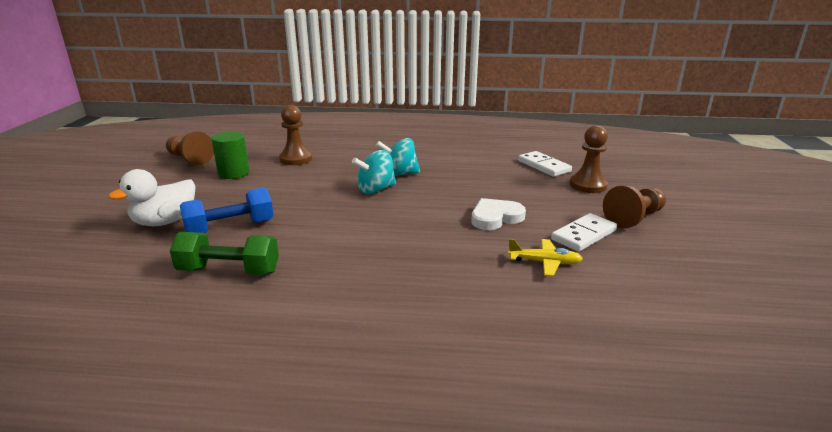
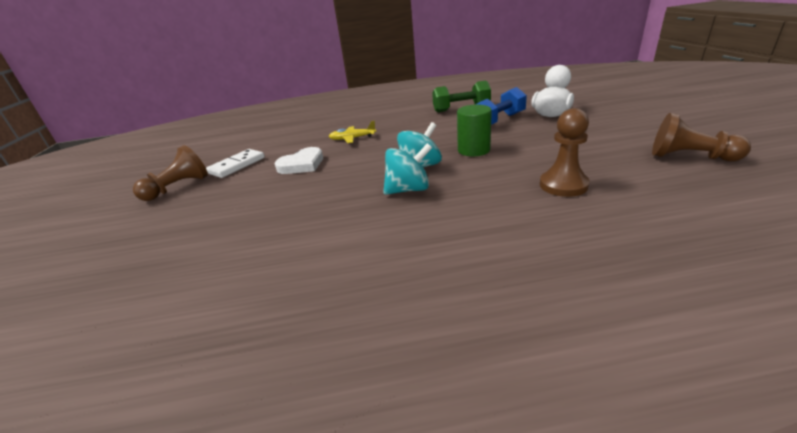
camera: 170 degrees right, 5 degrees up
green cylinder [211,131,250,179] -> green cylinder moved to [457,105,492,156]
yellow plane [508,239,583,276] -> yellow plane moved to [329,121,376,143]
white domino [518,151,572,177] -> none
brown pawn [570,125,608,193] -> none

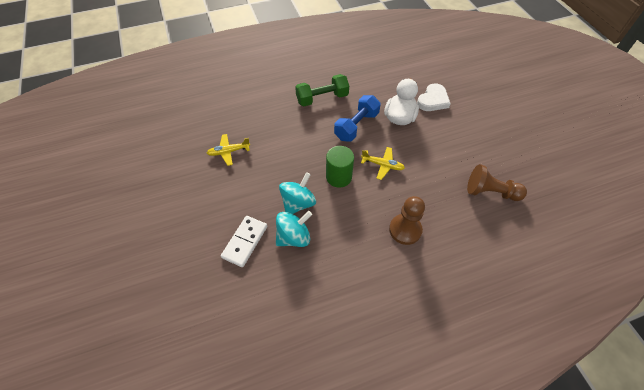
camera: 15 degrees left, 25 degrees up
brown pawn [133,145,208,201] -> none
white domino [206,149,265,178] -> white domino moved to [221,216,267,267]
white heart [275,147,323,174] -> white heart moved to [417,83,451,111]
none -> yellow plane [361,147,405,180]

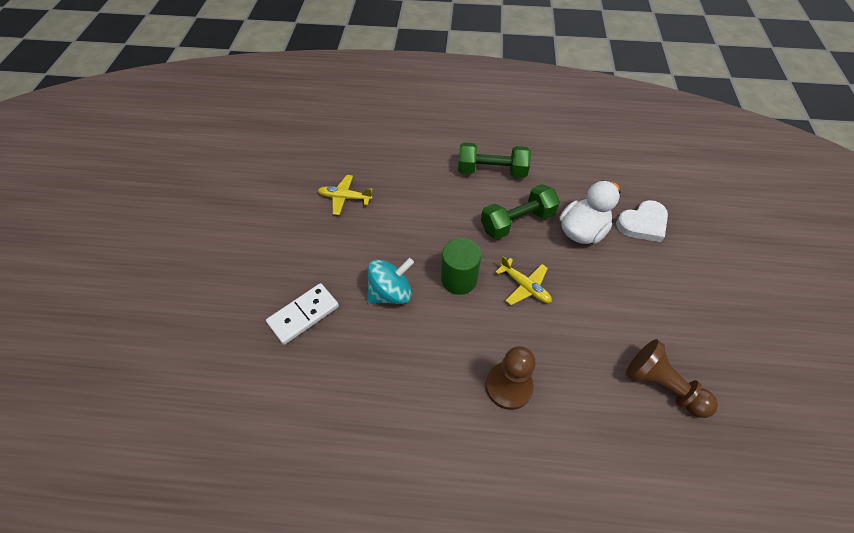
camera: 25 degrees right, 0 degrees up
turquoise spinning top [276,211,312,247] -> none
blue dumbbell [334,95,381,142] -> green dumbbell [481,184,560,239]

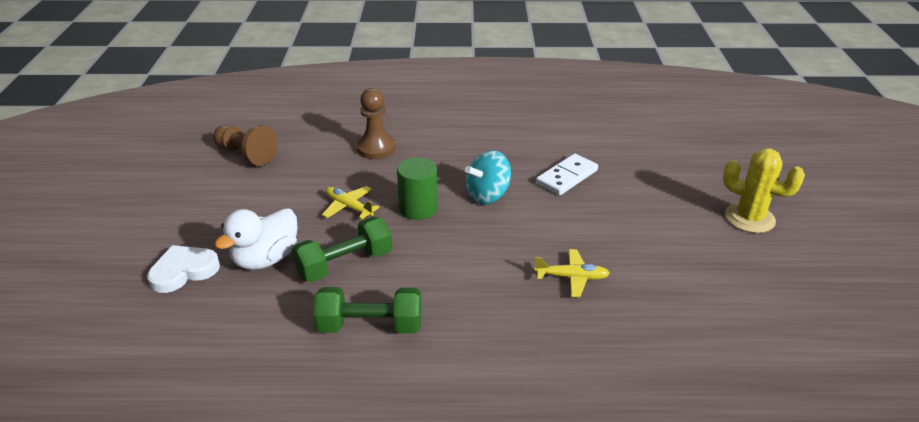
camera: 175 degrees right, 20 degrees down
none -> yellow cactus [723,148,805,233]

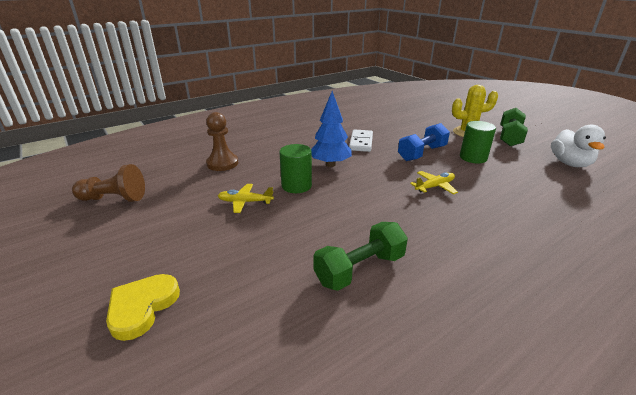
camera: 35 degrees left, 5 degrees down
white heart [147,245,220,293] -> yellow heart [106,274,180,341]
white duck [214,208,298,270] -> white duck moved to [551,125,606,167]
green dumbbell [292,217,392,282] -> green dumbbell moved to [500,108,528,146]
turquoise spinning top [465,150,511,204] -> blue tree [311,91,352,167]
none -> blue dumbbell [398,123,450,161]
none -> green cylinder [460,121,496,163]

